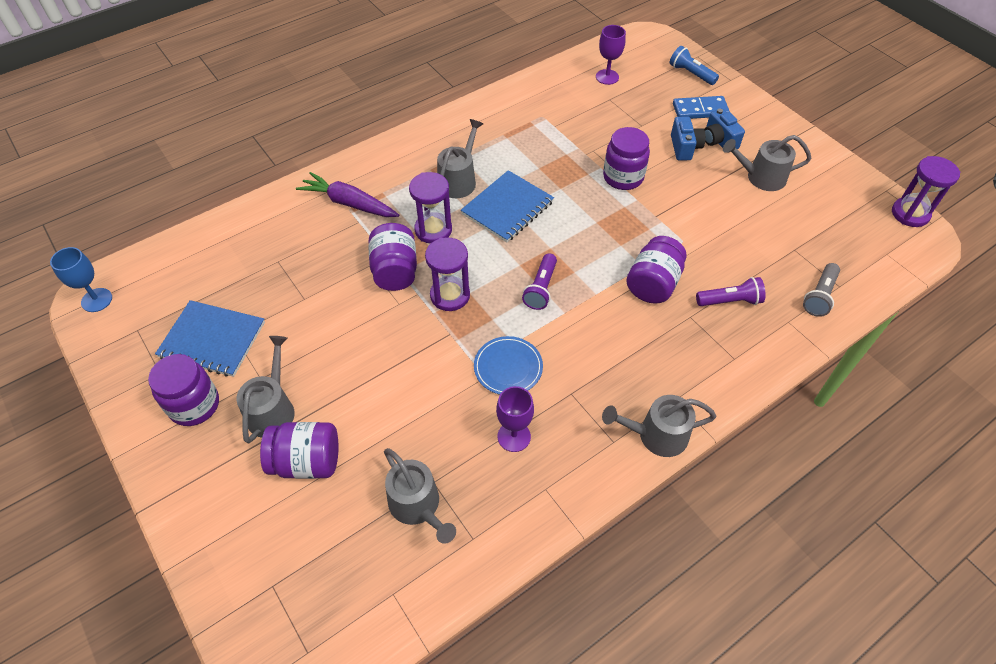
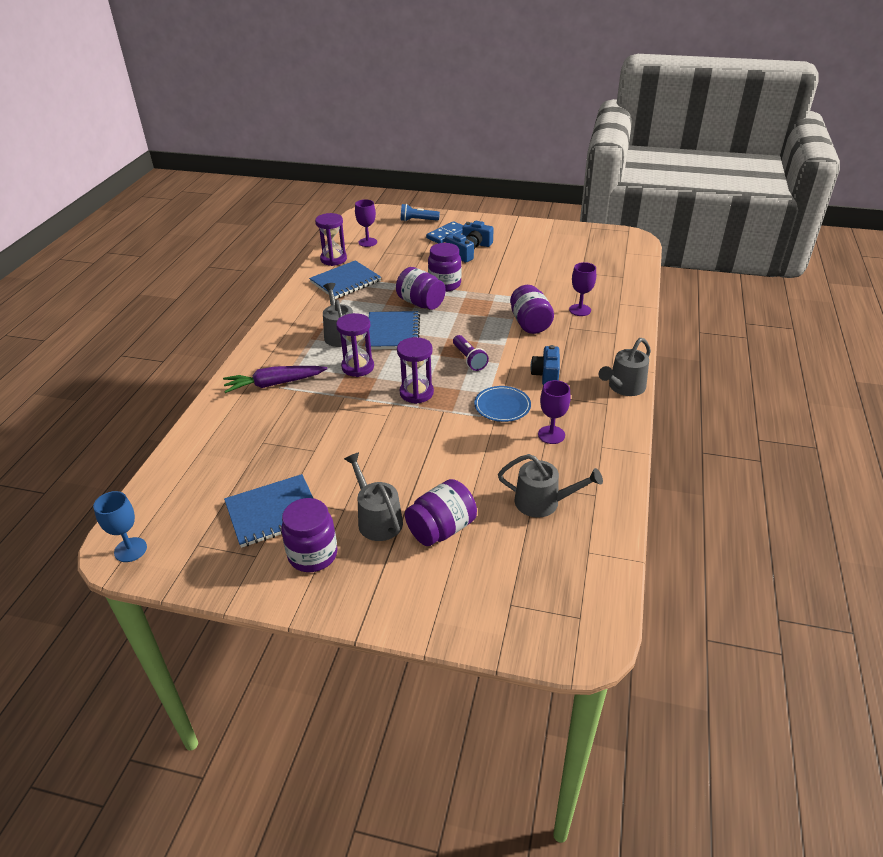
camera: 40 degrees left, 15 degrees down
purple jar [368,223,417,291] -> purple jar moved to [396,267,446,310]
purple flashlight [696,277,766,306] -> purple goblet [569,262,596,316]
grey watering can [723,135,811,191] -> none
grey flashlight [803,263,840,317] -> none
purple hourglass [892,156,960,227] -> purple hourglass moved to [315,213,347,266]
none -> blue notebook [309,260,381,299]
none -> blue camera [530,345,560,385]

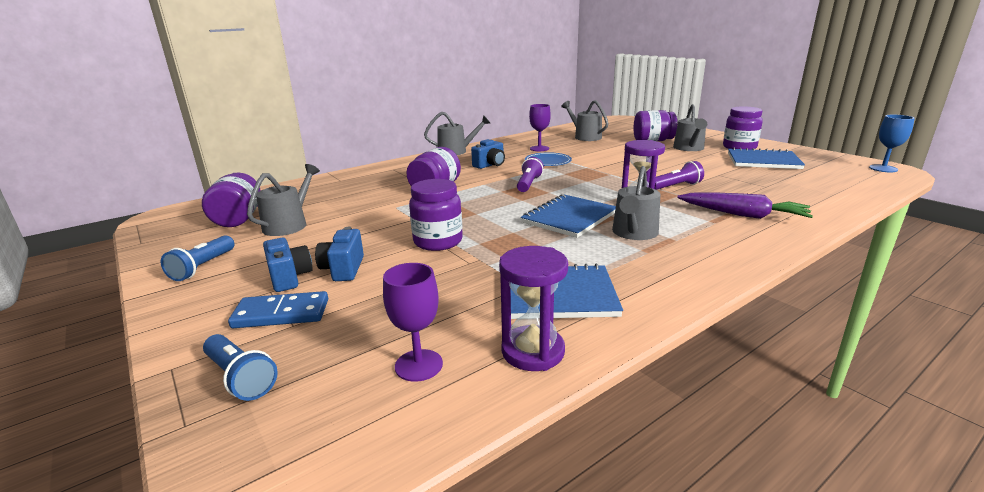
camera: 140 degrees left, 15 degrees down
purple jar [396,267,446,310] -> purple jar moved to [202,172,261,227]
purple hourglass [397,337,434,404] -> none
purple goblet [569,262,596,316] -> none
none -> blue flashlight [161,235,234,281]
none -> grey watering can [247,164,320,236]
none -> purple flashlight [654,161,704,190]

